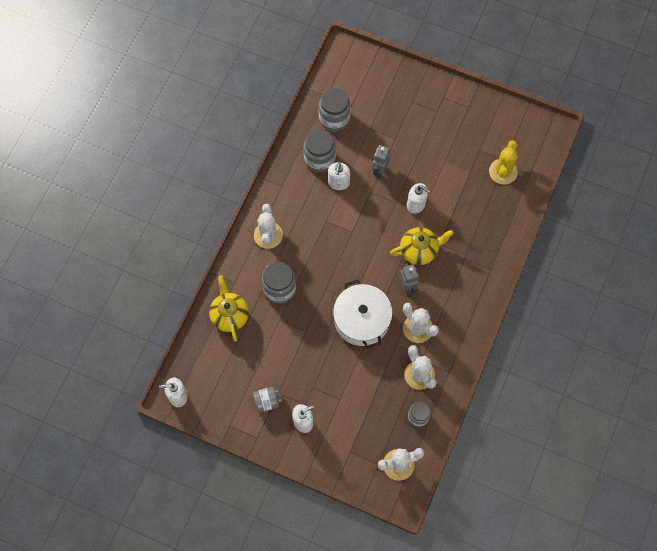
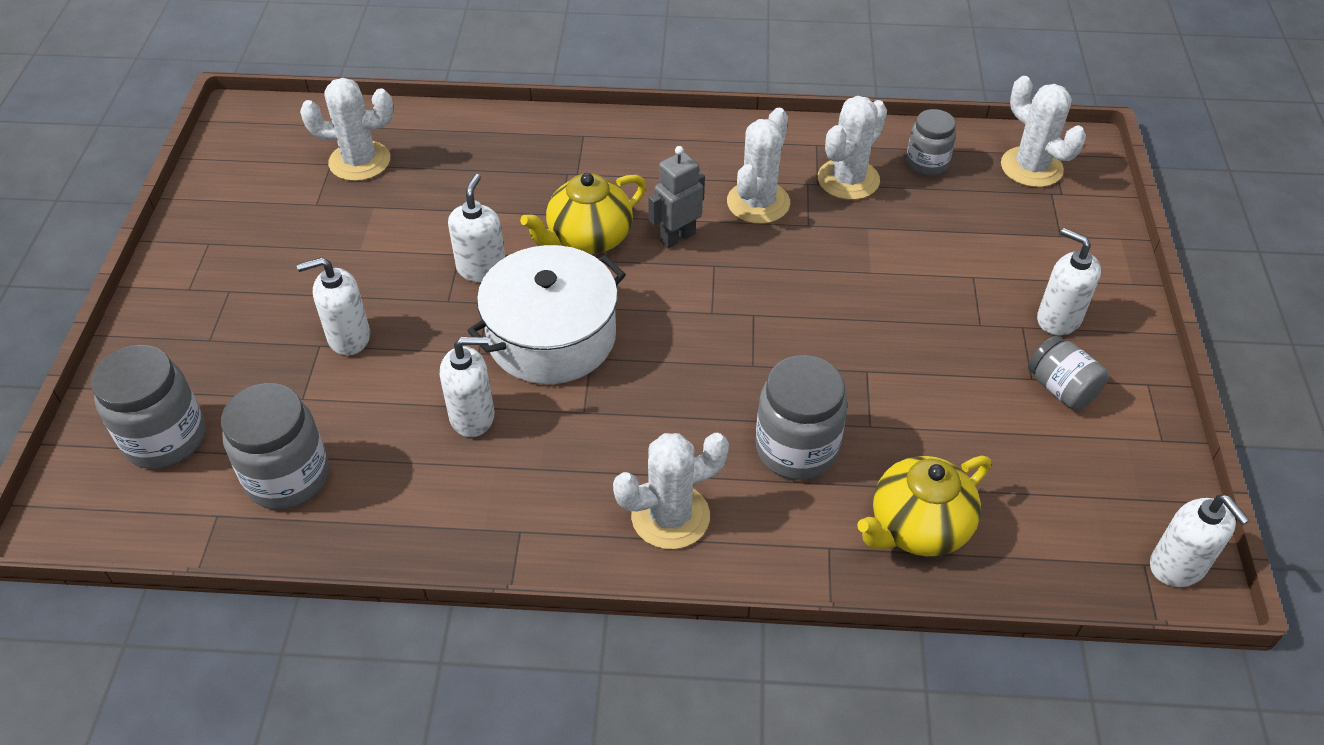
camera: 110 degrees left, 20 degrees down
grey jar [303,129,336,172] -> grey jar moved to [91,345,205,469]
white pot [333,280,393,349] -> white pot moved to [467,245,626,384]
grey robot [372,145,391,178] -> none
yellow teapot [390,227,454,265] -> yellow teapot turned 90 degrees counterclockwise [520,173,646,254]
yellow cactus [489,140,518,185] -> white cactus [300,78,394,181]
none -> white soap dispenser [297,257,370,356]

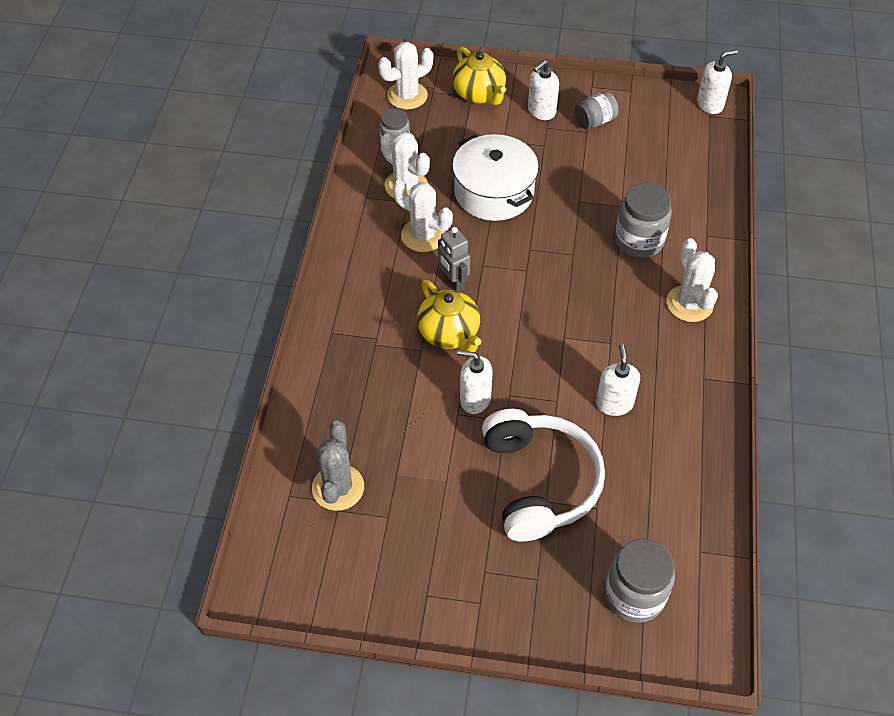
camera: 85 degrees left, 5 degrees up
grey jar [221,383,329,510] -> none
white soap dispenser [297,257,370,356] -> white headphones [482,409,605,541]
white cactus [300,78,394,181] -> grey cactus [312,420,364,511]
white pot [467,245,626,384] -> white pot moved to [452,134,539,221]
yellow teapot [857,456,991,556] -> yellow teapot moved to [452,47,506,105]

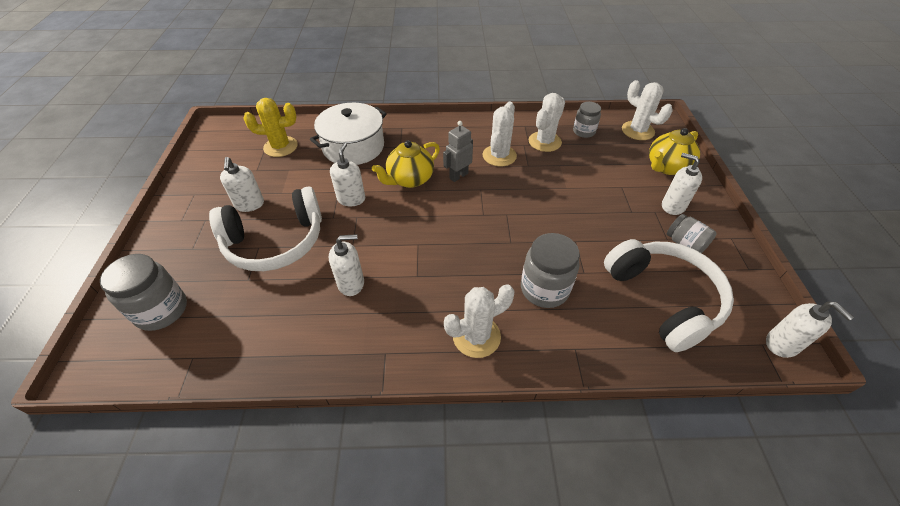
camera: 80 degrees right, 5 degrees down
grey cactus [312,420,364,511] -> yellow cactus [243,98,298,157]
white pot [452,134,539,221] -> white pot moved to [310,103,387,165]
none -> white soap dispenser [220,157,264,212]
none -> white headphones [604,239,734,352]

